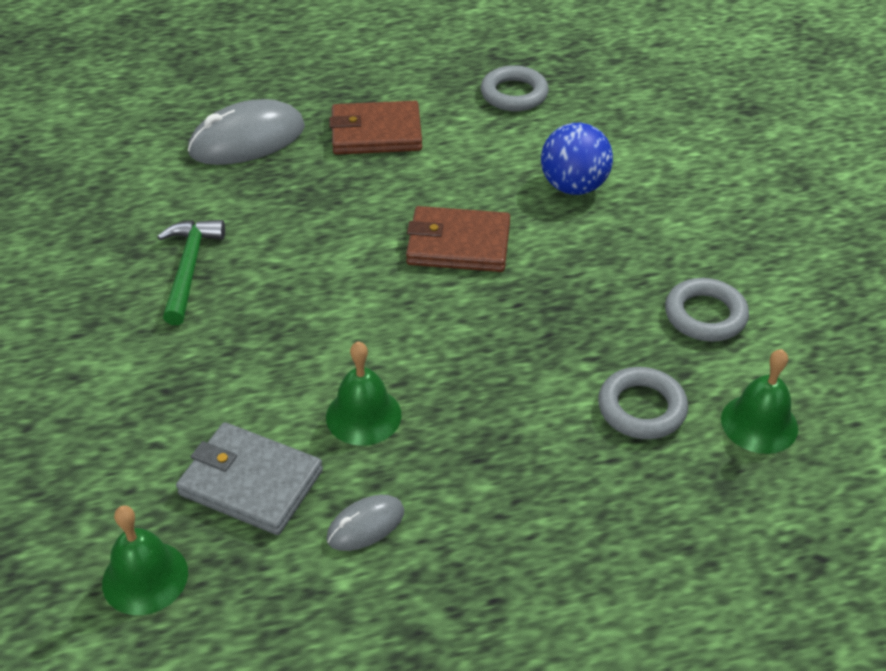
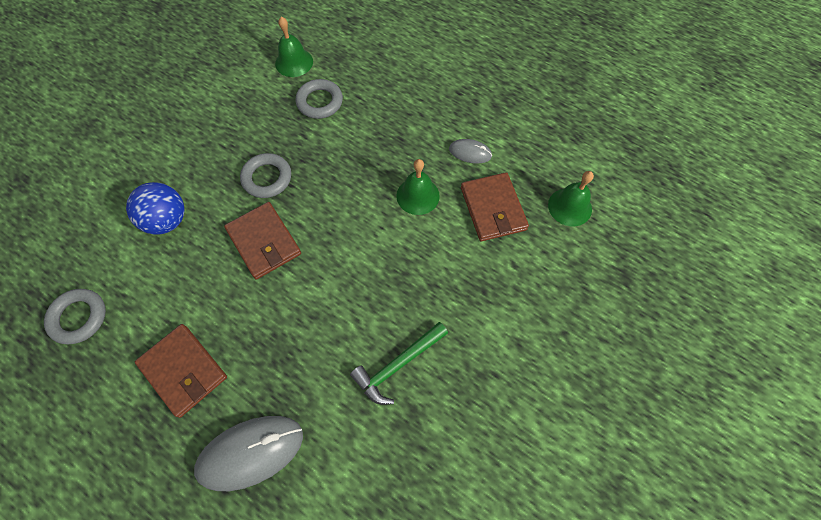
camera: 130 degrees left, 20 degrees up
grey wallet [176,422,323,535] -> brown wallet [461,172,529,241]
grey mouse [187,99,305,165] -> grey mouse turned 45 degrees counterclockwise [194,416,303,491]
grey ring [665,278,749,342] -> grey ring moved to [240,153,291,198]

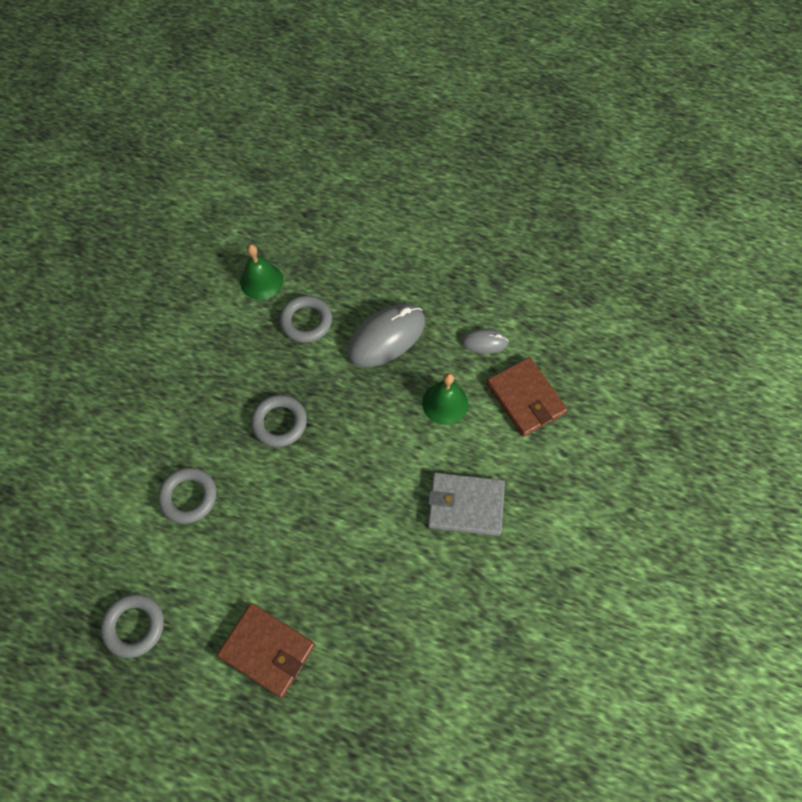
camera: 15 degrees left, 0 degrees up
blue ball [126,182,184,235] -> grey ring [158,467,217,524]
grey mouse [194,416,303,491] -> grey mouse moved to [347,304,425,367]
brown wallet [224,202,301,280] -> none
green hammer [350,322,448,405] -> none
green bell [548,171,594,226] -> none
none -> grey wallet [428,472,505,536]

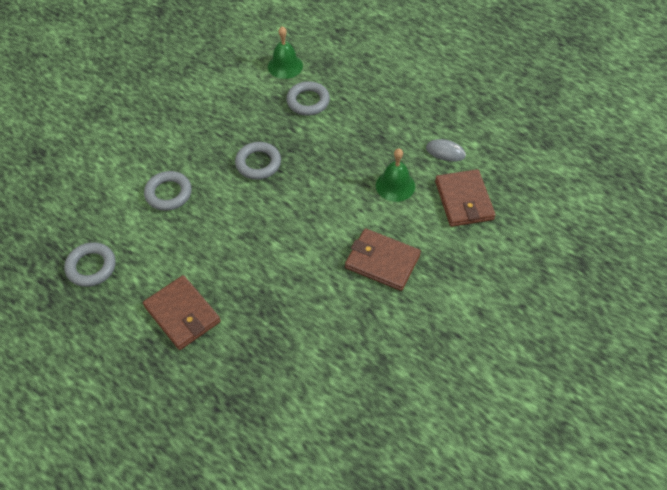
camera: 20 degrees right, 10 degrees down
grey mouse [347,304,425,367] -> none
grey wallet [428,472,505,536] -> brown wallet [345,228,421,291]

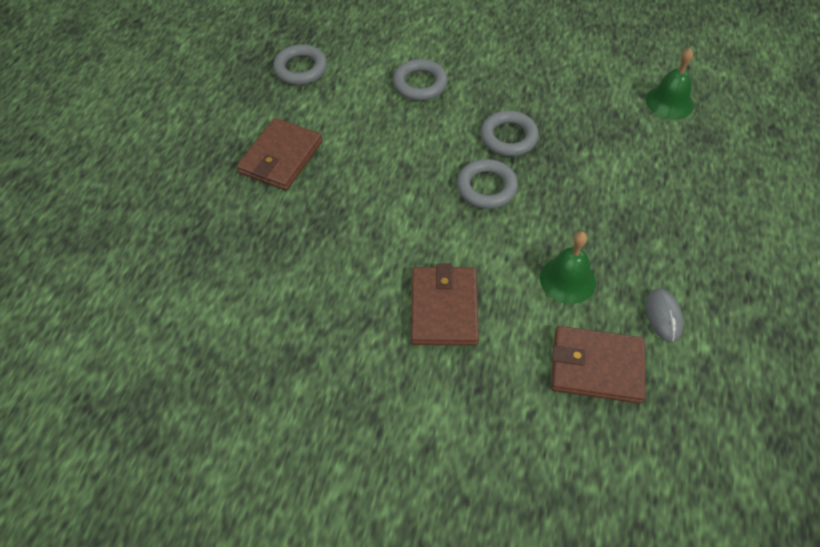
camera: 65 degrees right, 0 degrees up
grey ring [286,81,330,115] -> grey ring moved to [457,159,518,209]
brown wallet [435,169,496,227] -> brown wallet turned 45 degrees clockwise [551,326,645,404]

